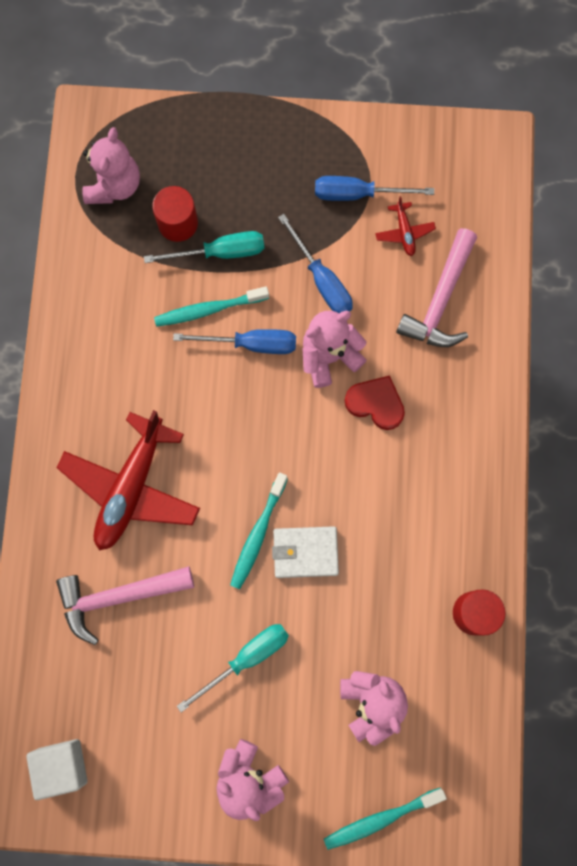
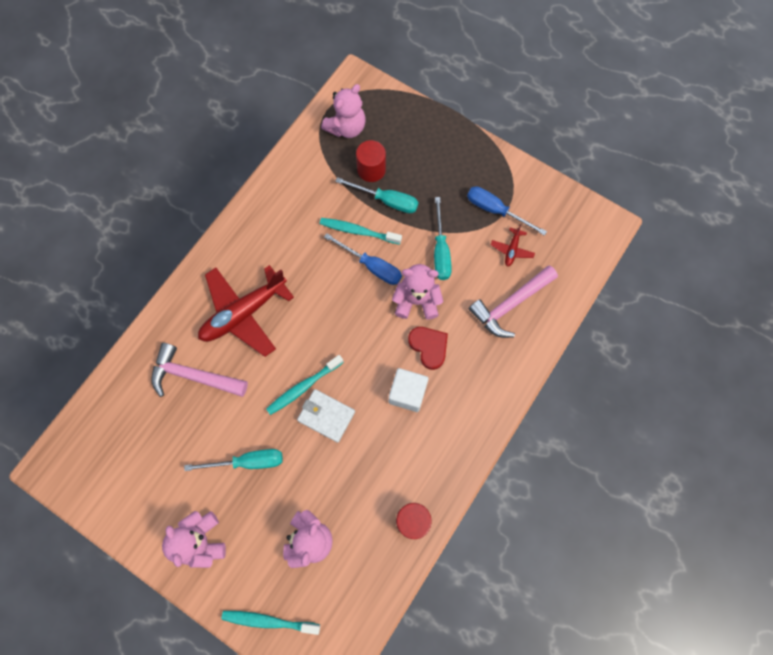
camera: 30 degrees right, 5 degrees down
white cube [26,739,87,800] -> white cube moved to [389,368,429,412]
blue screwdriver [278,214,353,313] -> turquoise screwdriver [434,197,452,280]

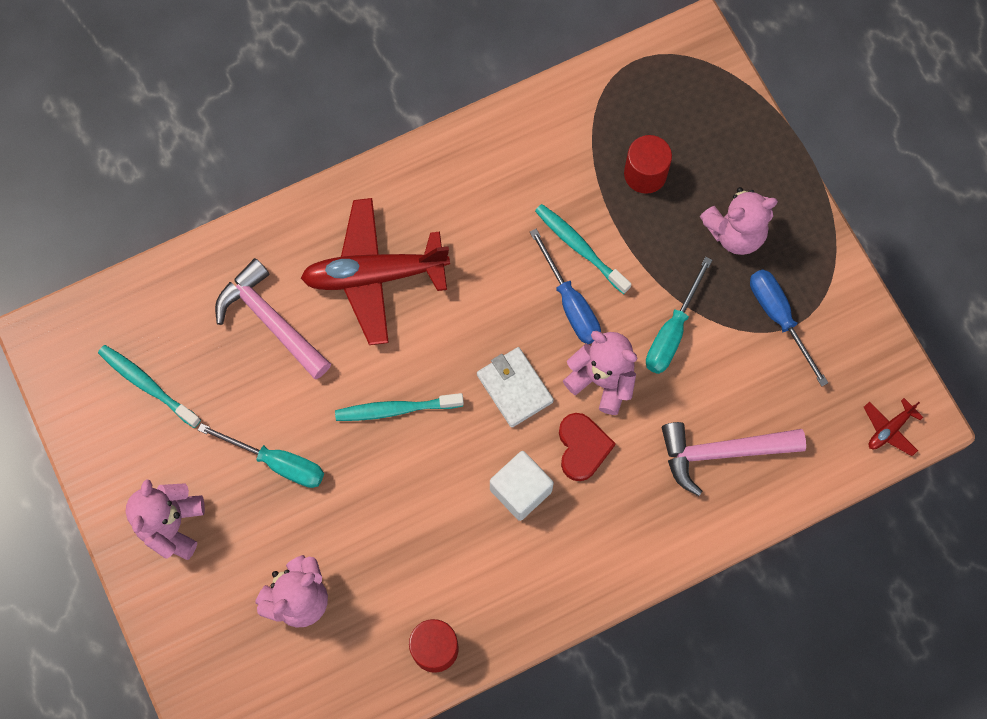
camera: 30 degrees right, 0 degrees up
turquoise toothbrush [222,611,320,635] -> turquoise toothbrush moved to [98,345,201,428]
white wallet [297,389,355,443] -> white wallet moved to [477,347,554,428]
pink teddy bear [321,84,365,138] -> pink teddy bear moved to [700,187,778,255]
turquoise screwdriver [335,177,418,213] -> none
red plane [491,224,535,267] -> red plane moved to [864,398,923,456]

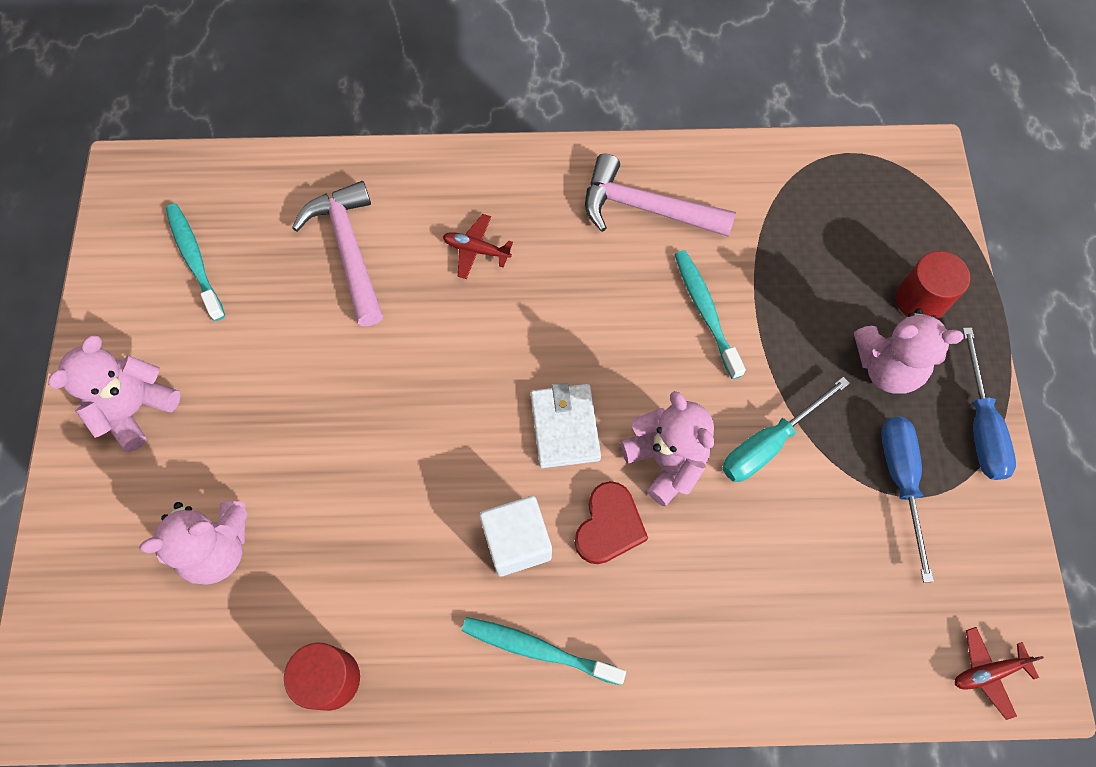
camera: 25 degrees right, 5 degrees down
turquoise screwdriver [198,423,324,488] -> none
red plane [301,198,450,345] -> red plane [443,214,513,279], size x0.43
turquoise toothbrush [335,393,464,421] -> turquoise toothbrush moved to [462,617,626,685]
blue screwdriver [530,229,601,344] -> blue screwdriver moved to [962,327,1016,480]
red cylinder [624,135,672,194] -> red cylinder moved to [896,251,970,319]
pink hammer [662,422,806,496] -> pink hammer moved to [585,154,736,236]

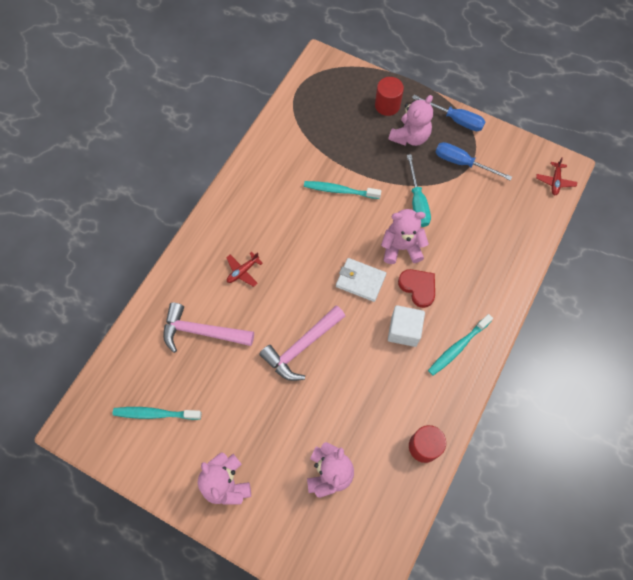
camera: 60 degrees left, 0 degrees up
pink hammer [585,154,736,236] -> pink hammer moved to [259,305,345,381]

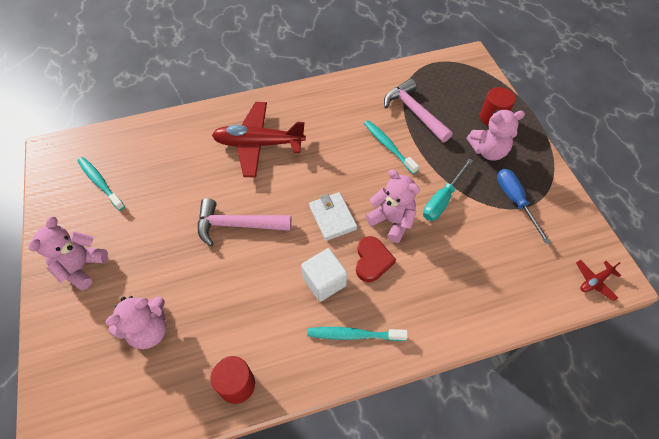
camera: 45 degrees right, 10 degrees down
pink hammer [163,303,254,353] -> pink hammer moved to [384,79,453,142]
red plane [226,252,263,287] -> red plane [212,102,306,178], size x2.33
blue screwdriver [412,95,485,131] -> none

